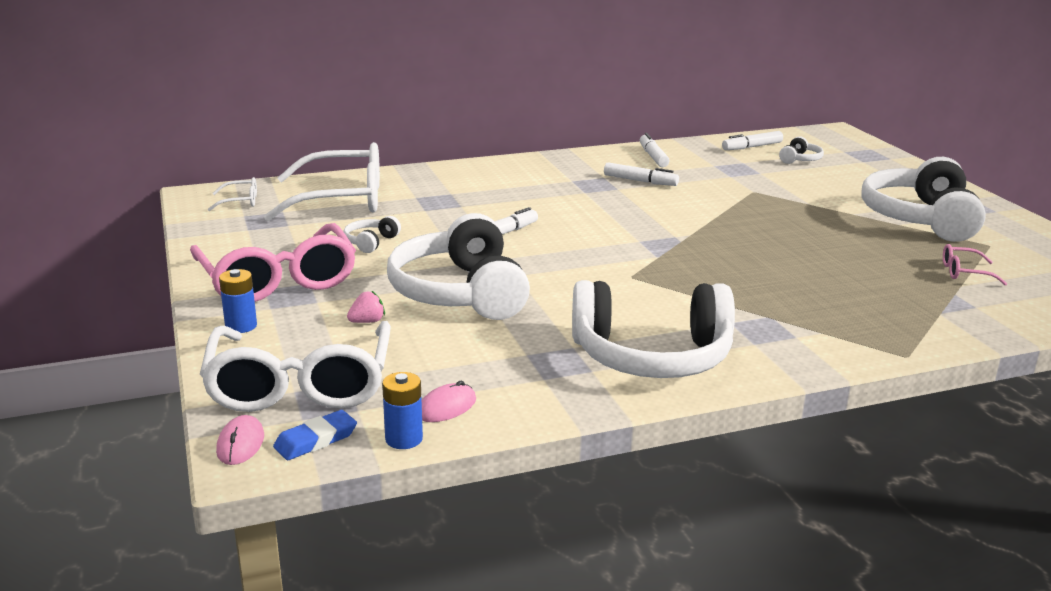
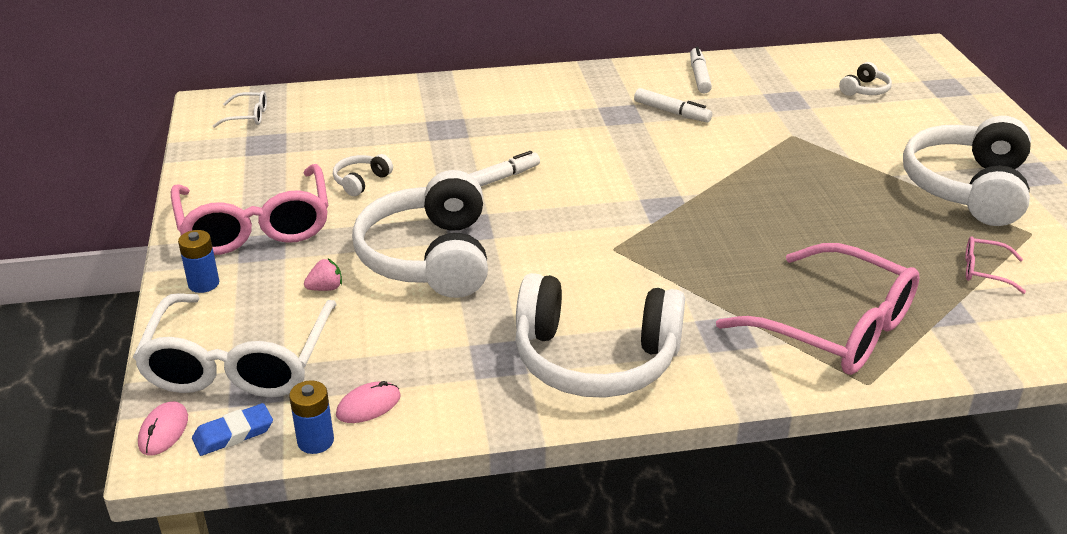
camera: 10 degrees right, 10 degrees up
white glasses [264,142,380,221] -> none
white marker [722,131,783,150] -> none
none -> pink glasses [716,243,919,375]

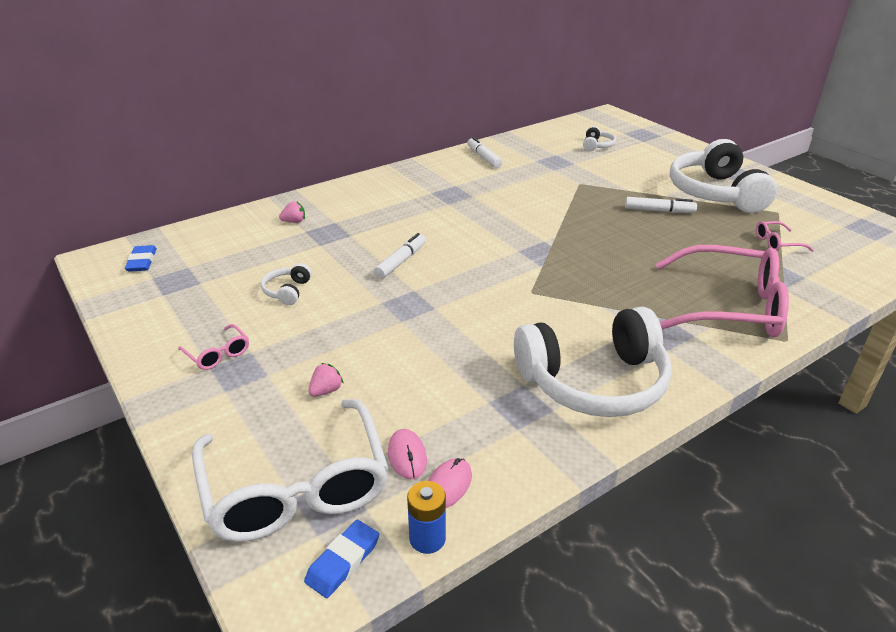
camera: 25 degrees left, 0 degrees up
pink mouse [138,401,188,456] -> pink mouse moved to [388,429,427,479]
pink glasses [170,164,328,255] -> pink glasses [178,324,249,370], size x0.42
blue battery [178,230,219,293] -> none
white glasses [213,91,267,128] -> blue eraser [125,245,157,272]
white headphones [352,170,488,298] -> none
white marker [634,88,712,123] -> white marker moved to [625,197,697,213]
none -> pink strawberry [279,201,305,223]

